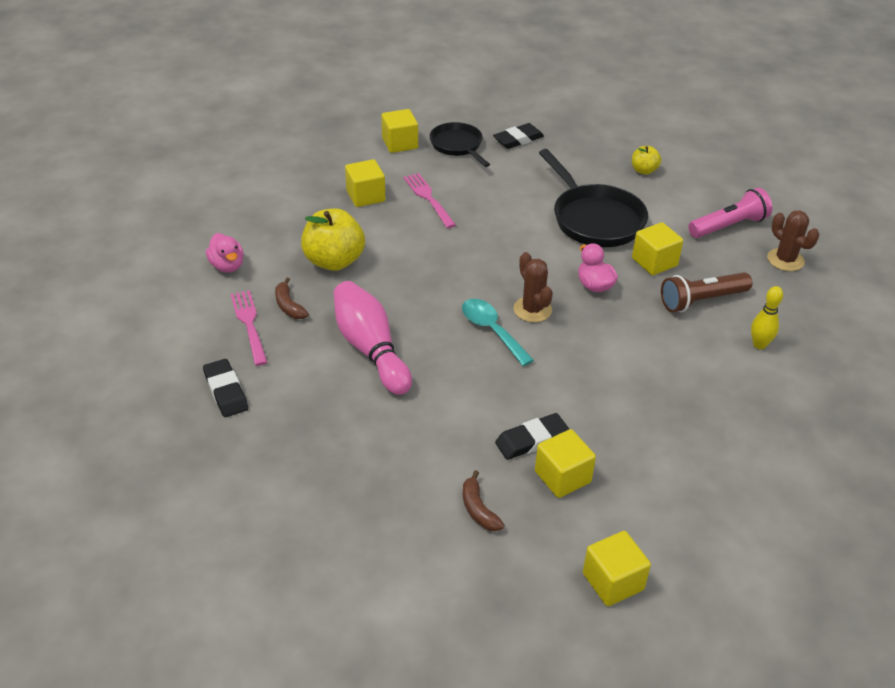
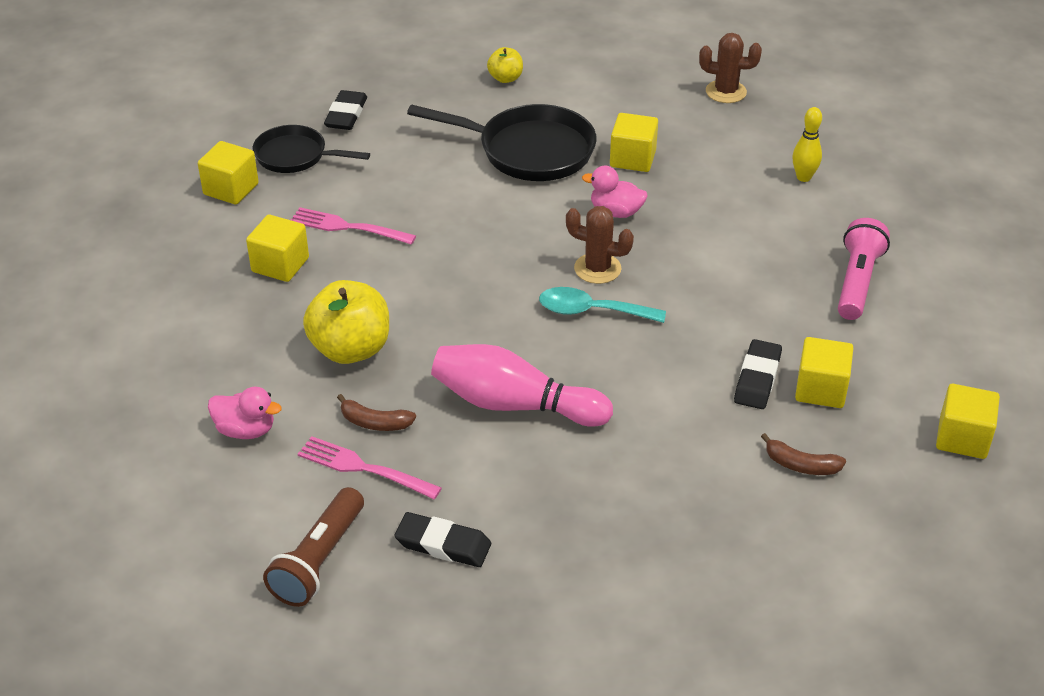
camera: 45 degrees left, 0 degrees up
brown flashlight [661,272,752,312] -> brown flashlight moved to [263,487,364,607]
pink flashlight [688,188,772,238] -> pink flashlight moved to [838,218,890,320]

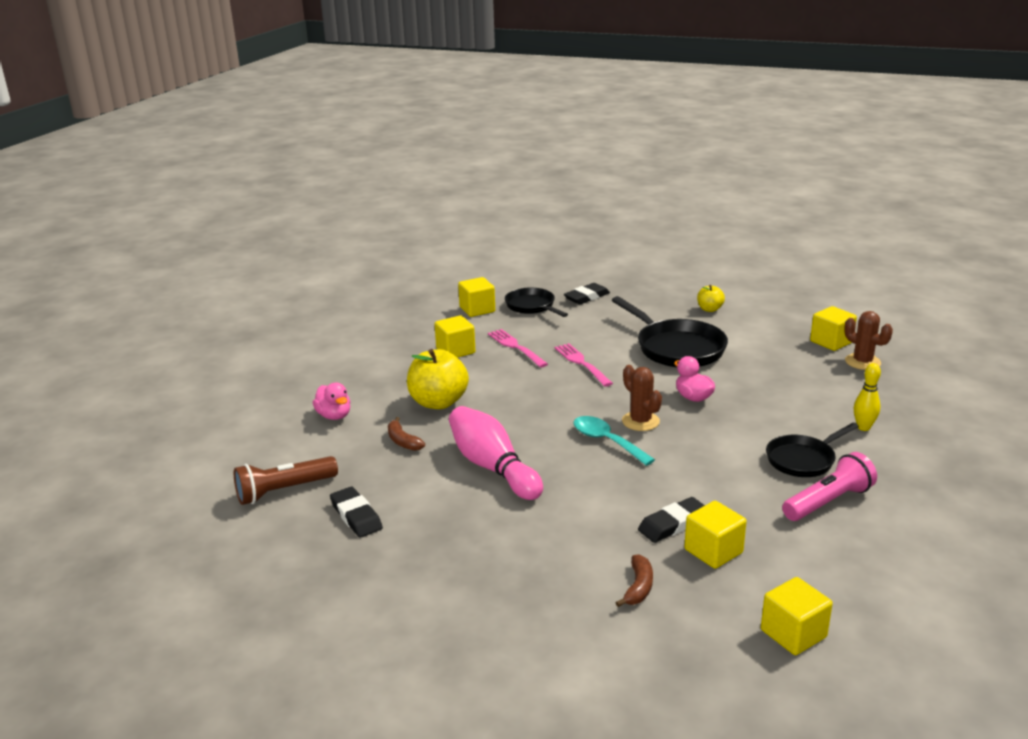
camera: 40 degrees right, 15 degrees down
pink fork [298,436,442,499] -> pink fork moved to [554,343,613,387]
yellow cube [610,113,658,172] -> yellow cube moved to [810,306,857,351]
brown banana [761,433,846,475] -> brown banana turned 135 degrees counterclockwise [616,554,653,607]
none -> black pan [766,423,859,477]

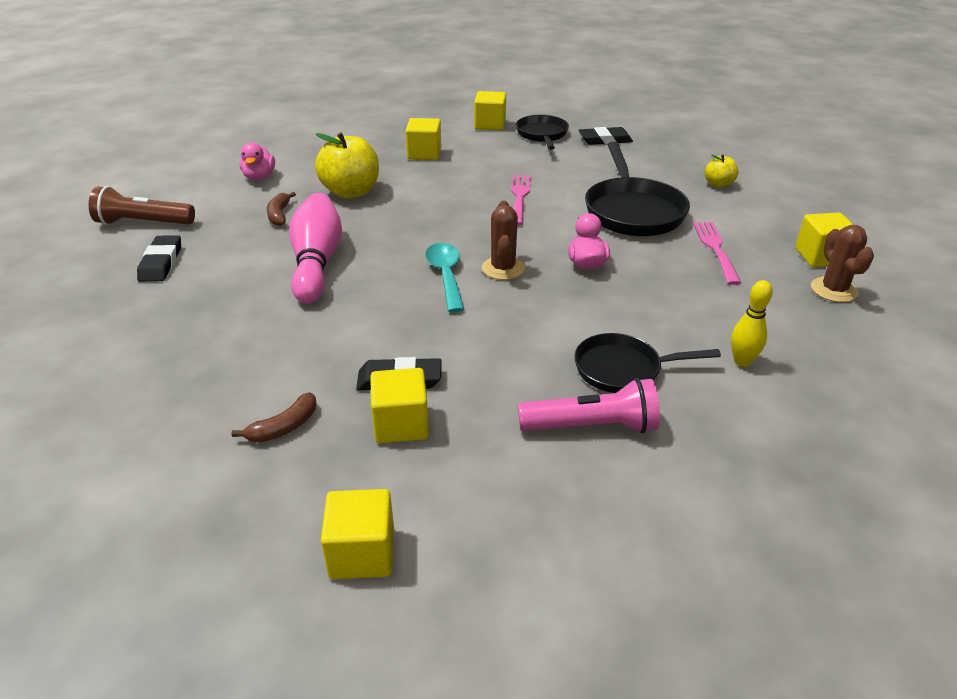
camera: 30 degrees right, 10 degrees up
pink fork [488,329,548,368] -> pink fork moved to [693,222,741,285]

